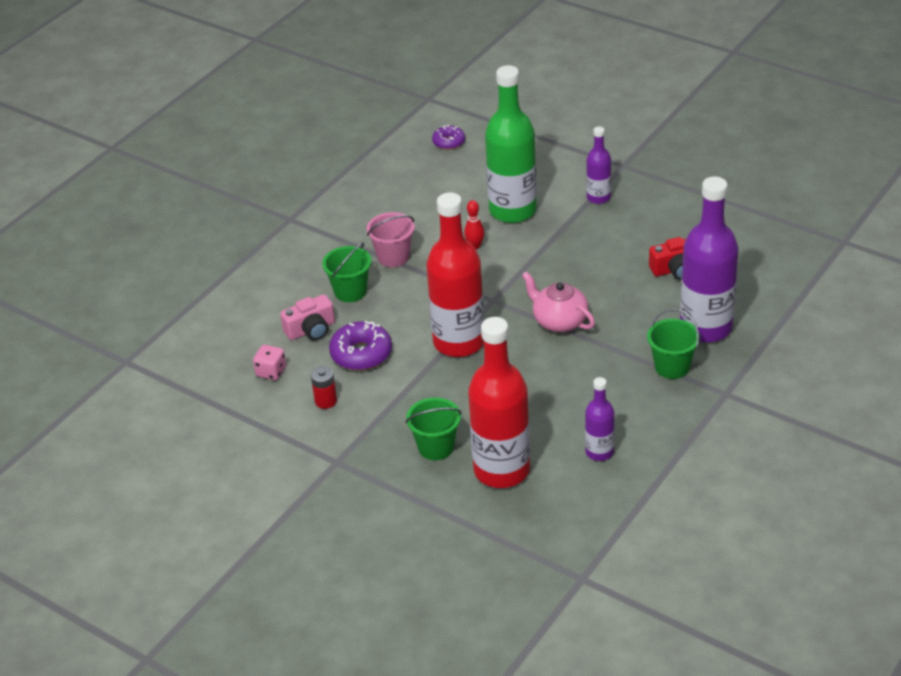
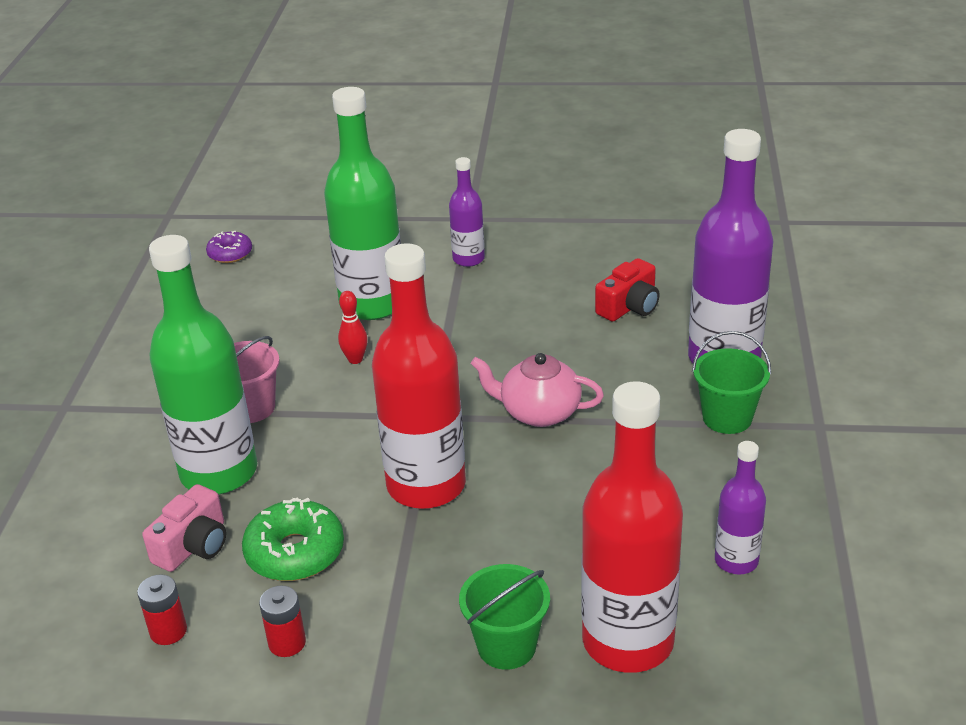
camera: 30 degrees left, 5 degrees down
pink dice [253,345,286,380] -> red battery [137,574,187,645]
green bucket [322,242,371,302] -> green bottle [149,235,257,495]
purple donut [329,321,392,370] -> green donut [242,497,344,581]

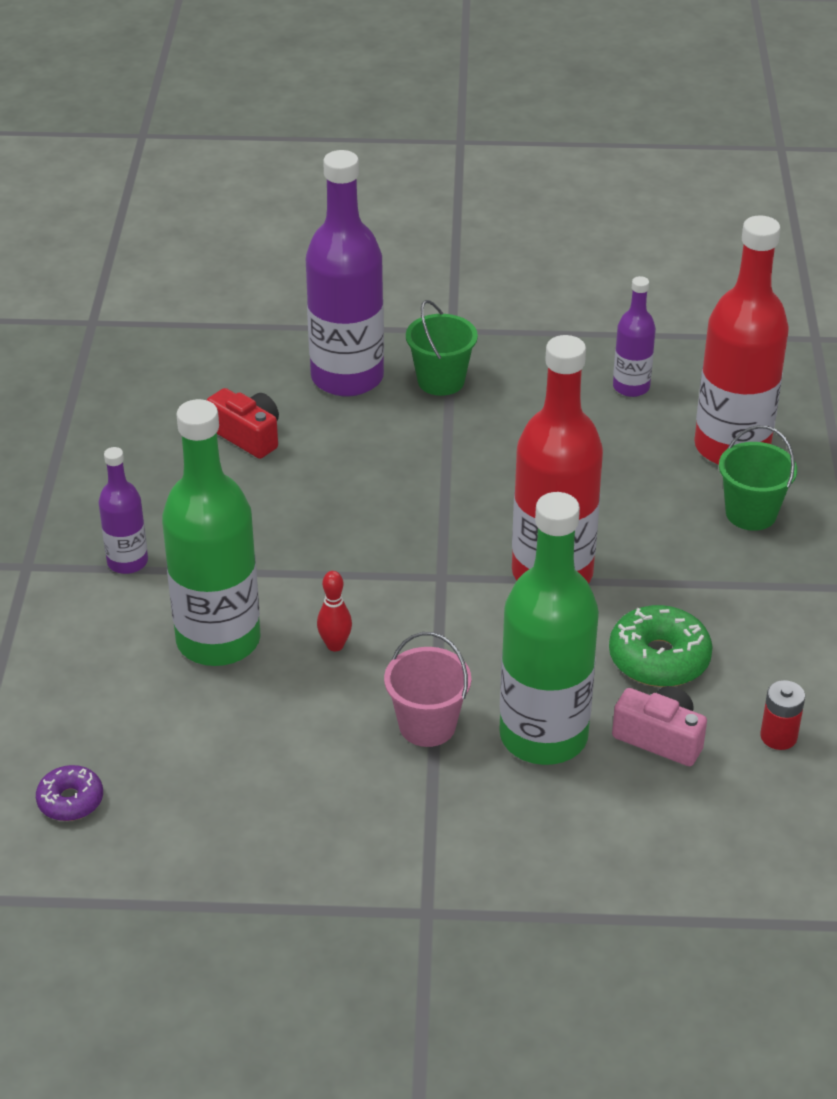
camera: 95 degrees left, 5 degrees up
red battery [259,586,306,657] -> none
pink teapot [471,353,604,427] -> none

